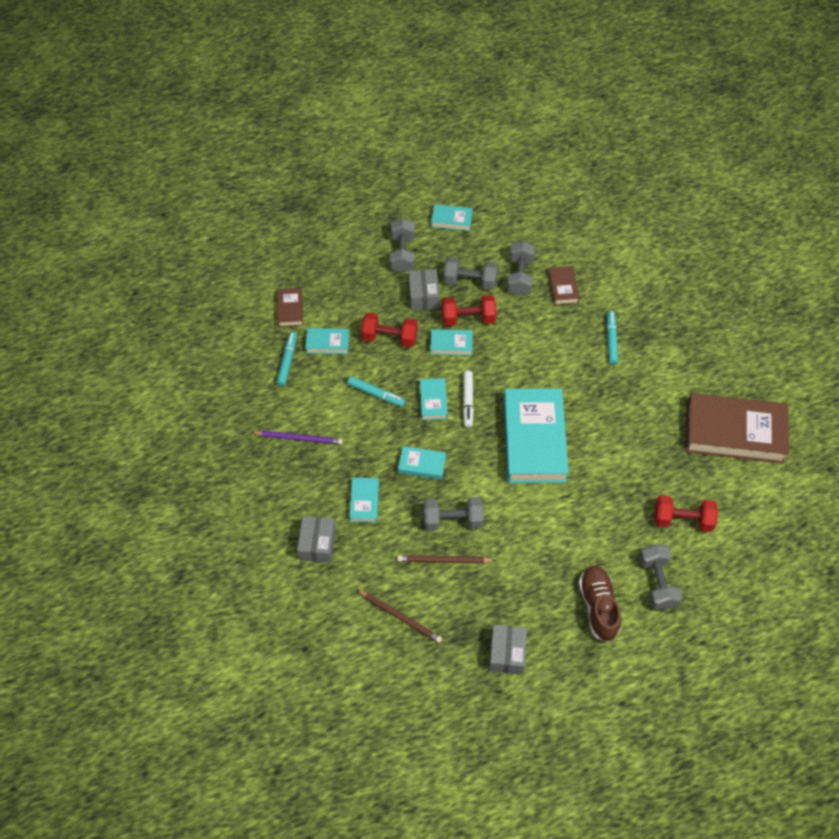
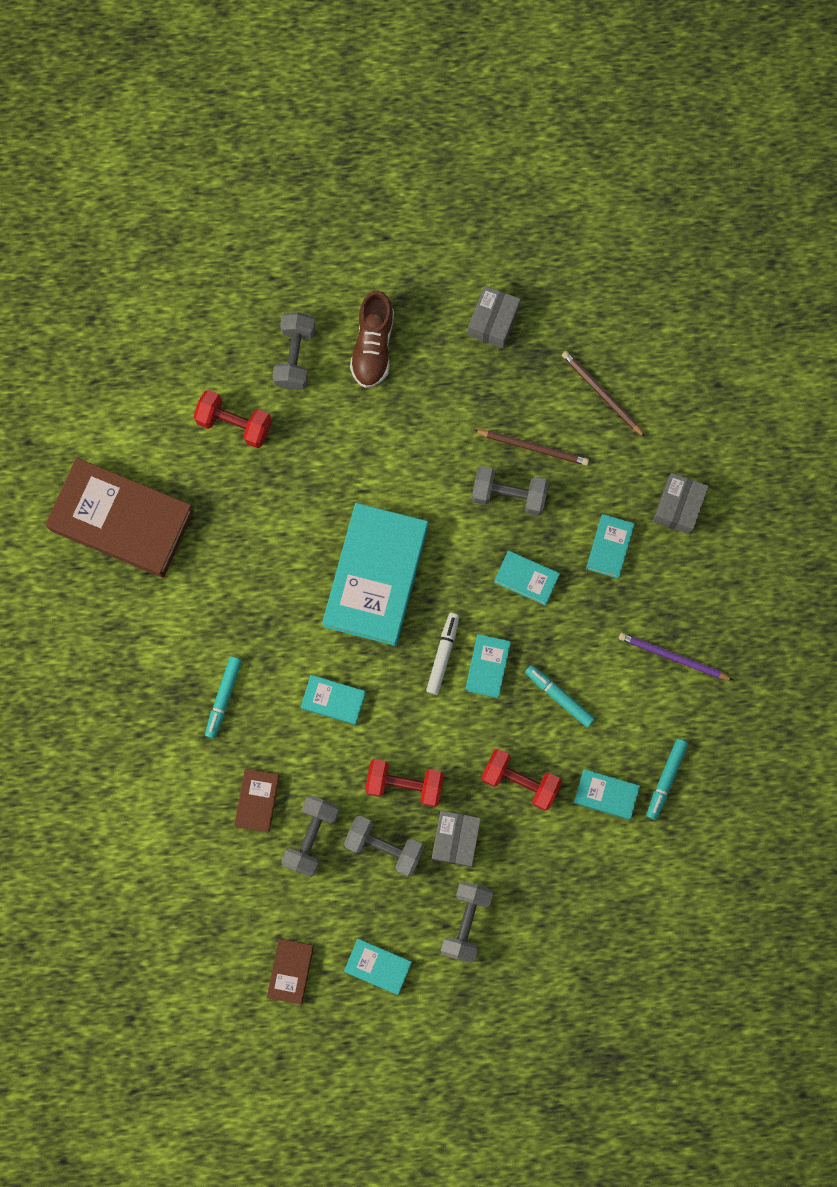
camera: 165 degrees left, 20 degrees up
brown book [277,288,303,327] -> brown book moved to [267,939,314,1005]
turquoise book [430,329,473,356] -> turquoise book moved to [301,675,366,725]

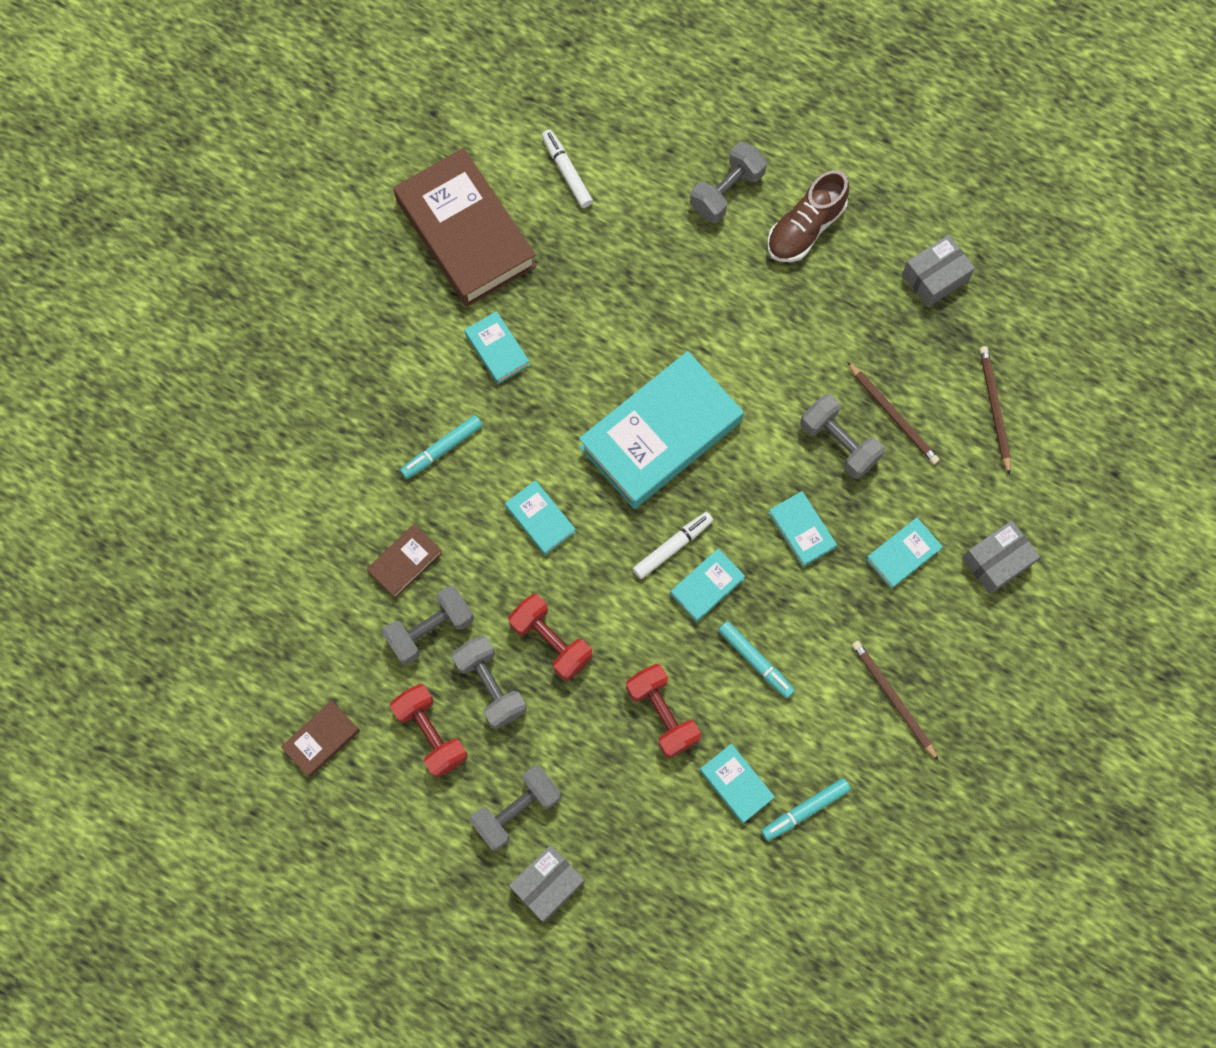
camera: 35 degrees right, 5 degrees down
red dumbbell [194,390,272,448] -> red dumbbell moved to [390,684,468,778]
turquoise book [344,939,412,995] -> turquoise book moved to [464,311,530,384]
grey box [432,810,481,867] -> grey box moved to [509,845,584,923]
turquoise marker [525,665,595,728] -> turquoise marker turned 150 degrees clockwise [718,621,795,699]
purple pencil [619,633,733,680] -> brown pencil [852,641,939,761]
none -> white marker [542,129,593,208]

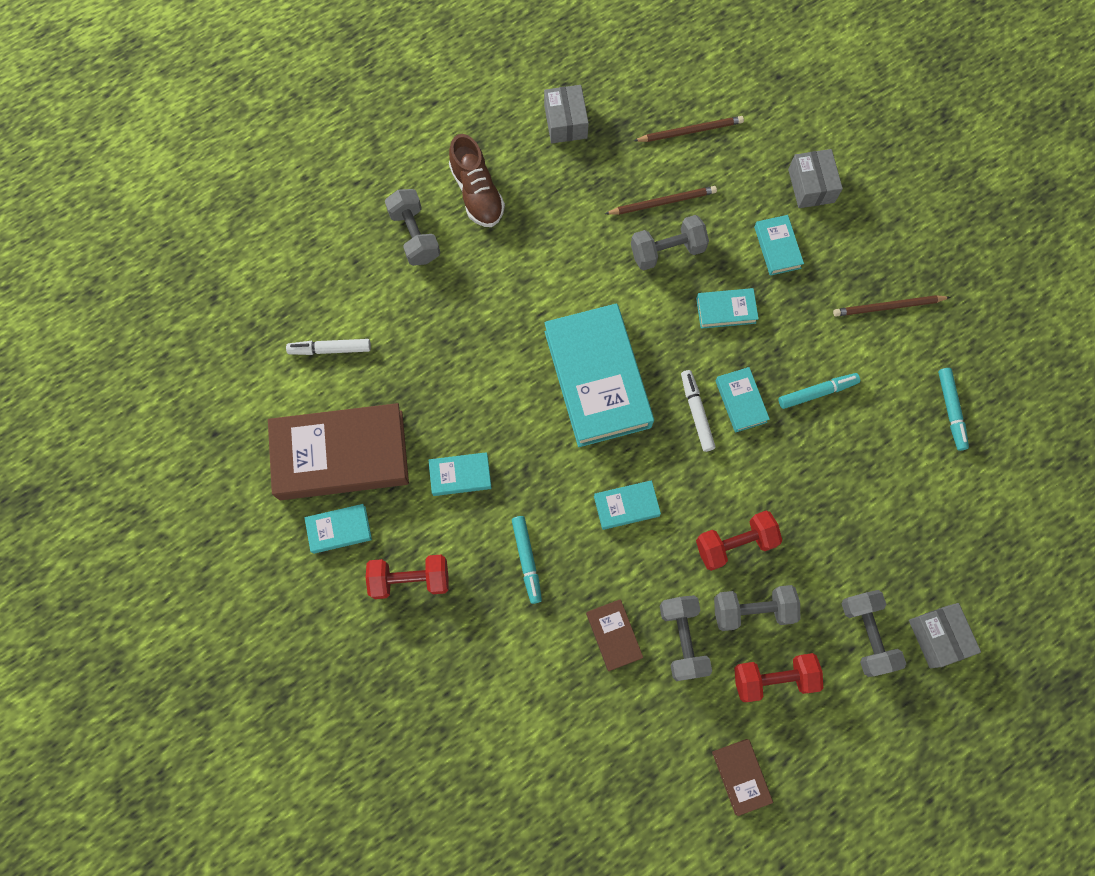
camera: 65 degrees left, 0 degrees up
red dumbbell [626,663,701,758] -> red dumbbell moved to [366,555,448,599]
turquoise book [700,744,775,824] -> turquoise book moved to [304,504,372,554]
brown pencil [980,346,1011,475] -> brown pencil turned 150 degrees clockwise [634,116,744,142]

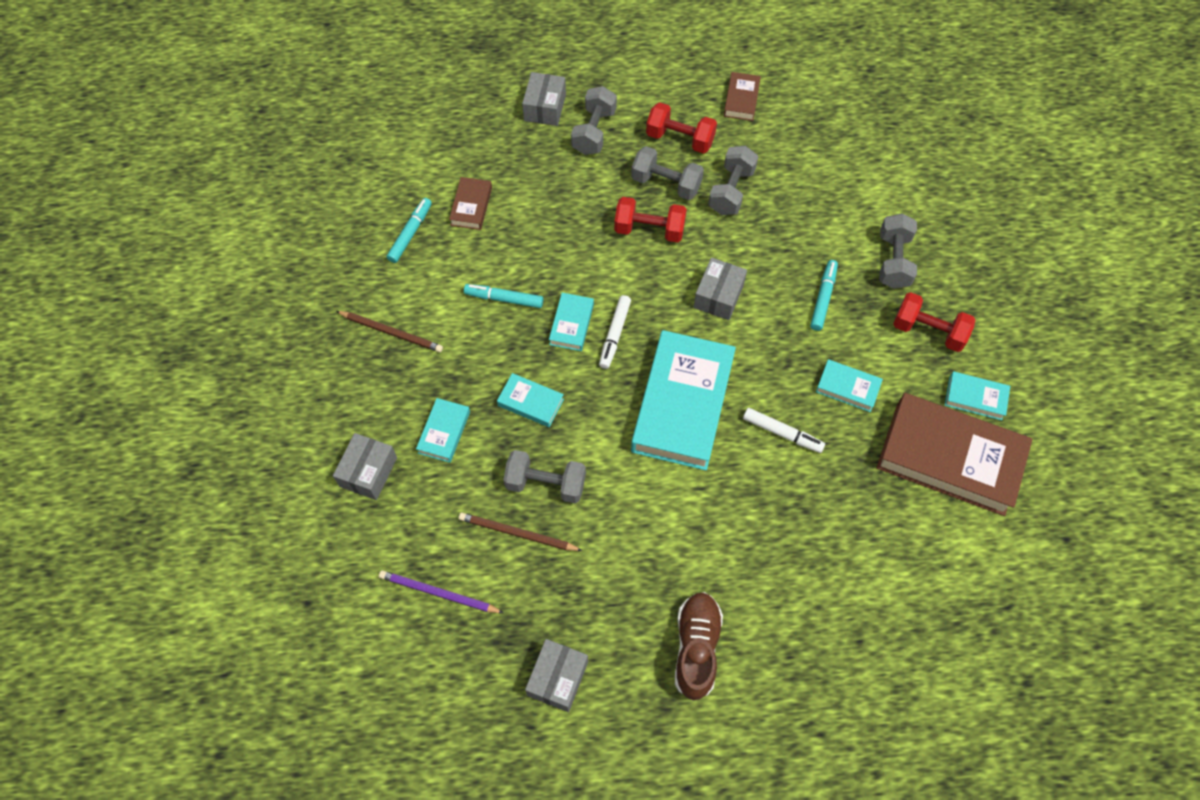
camera: 150 degrees left, 10 degrees down
white marker [286,339,371,355] -> white marker moved to [743,408,825,453]
grey dumbbell [385,189,440,266] -> grey dumbbell moved to [879,213,917,289]
brown book [586,599,643,671] -> brown book moved to [449,177,492,230]
turquoise book [594,480,661,530] -> grey box [694,258,747,320]
brown pencil [634,116,744,142] -> purple pencil [379,570,504,613]

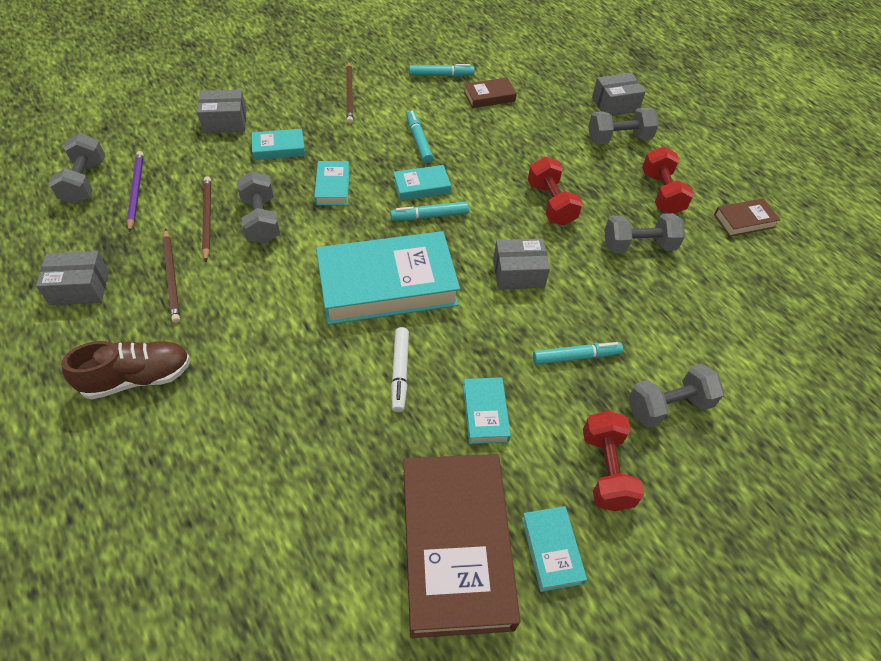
camera: 60 degrees right, 10 degrees down
white marker [599,295,631,369] -> turquoise marker [390,202,469,221]
grey dumbbell [631,146,704,200] -> grey dumbbell moved to [49,134,105,204]
none -> brown pencil [163,228,180,323]

